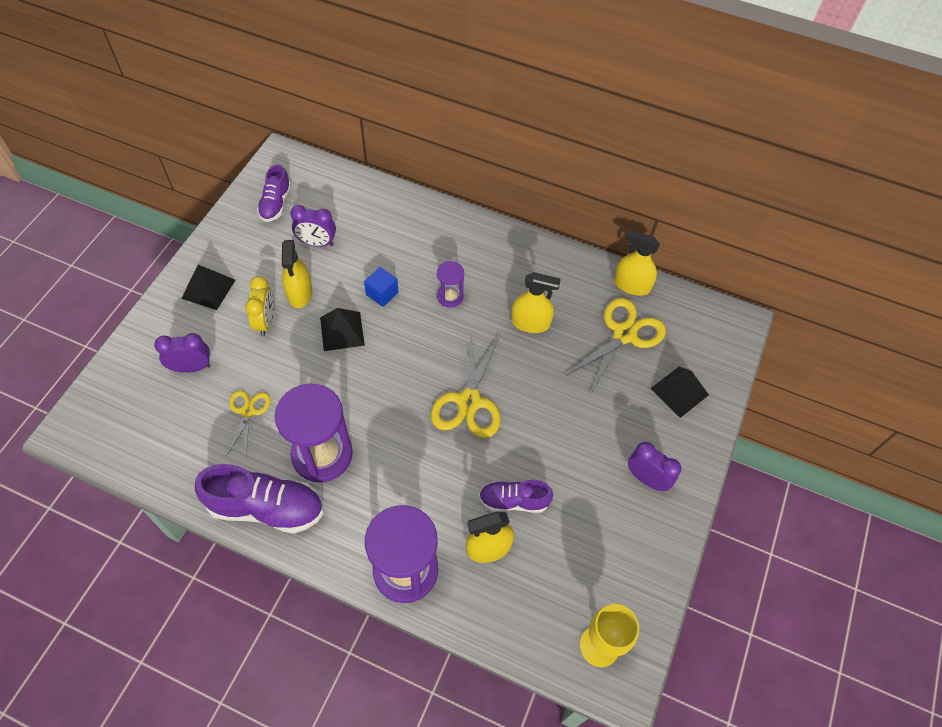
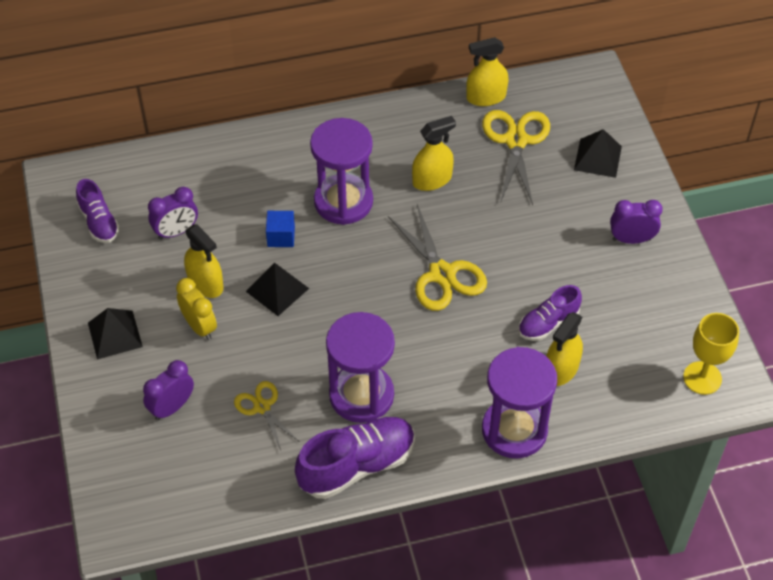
camera: 35 degrees left, 5 degrees down
purple hourglass [437,261,464,307] -> purple hourglass [310,118,373,225], size x2.03

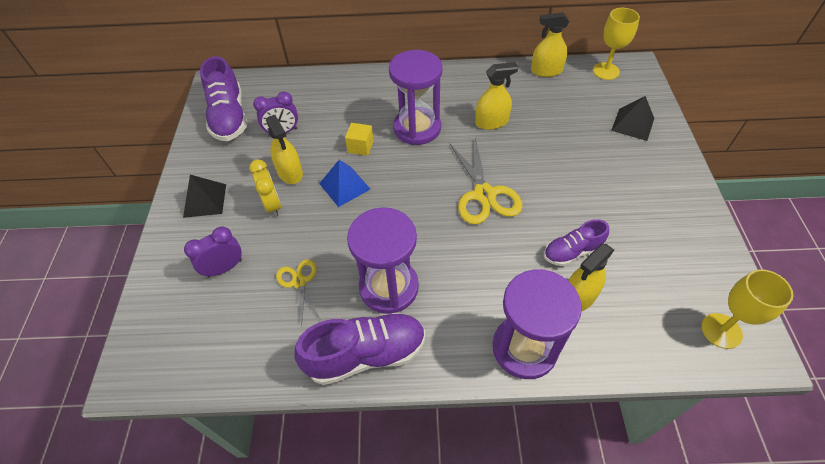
camera: 15 degrees right, 0 degrees up
purple shoe [76,179,120,243] -> purple shoe [200,56,247,141], size x1.67
black pyramid [246,263,309,316] -> blue pyramid [319,160,370,207]
blue cube [266,211,295,247] -> yellow cube [345,123,374,156]
yellow scissors [482,110,550,205] -> none
purple clock [610,200,663,244] -> none
none -> yellow goblet [593,8,640,80]

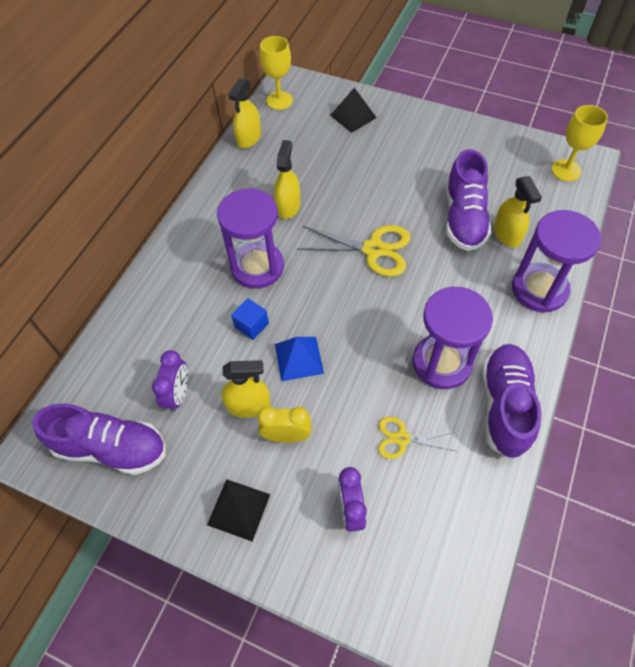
camera: 65 degrees left, 5 degrees up
yellow cube [345,123,374,156] -> blue cube [231,298,269,340]
purple shoe [544,219,609,266] -> purple shoe [446,149,491,251], size x1.67

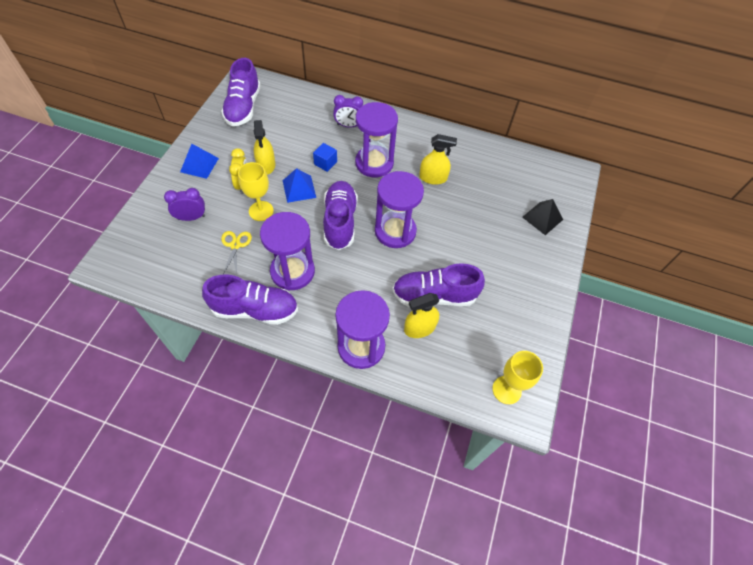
camera: 80 degrees right, 0 degrees up
purple clock [152,350,188,412] -> purple clock moved to [333,95,363,128]
black pyramid [207,479,270,541] -> blue pyramid [180,144,219,179]
yellow spray bottle [228,78,261,148] -> none
yellow goblet [260,36,293,110] -> yellow goblet moved to [238,162,274,221]
yellow scissors [296,225,411,277] -> purple hourglass [375,171,424,248]
none -> purple shoe [323,181,358,250]

